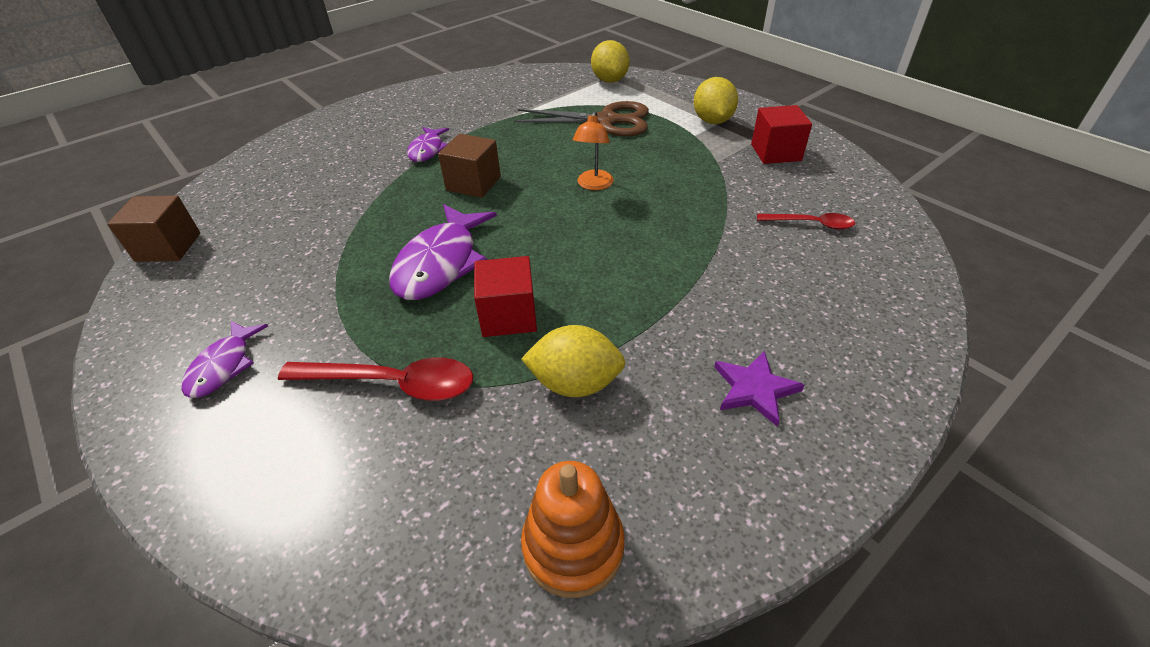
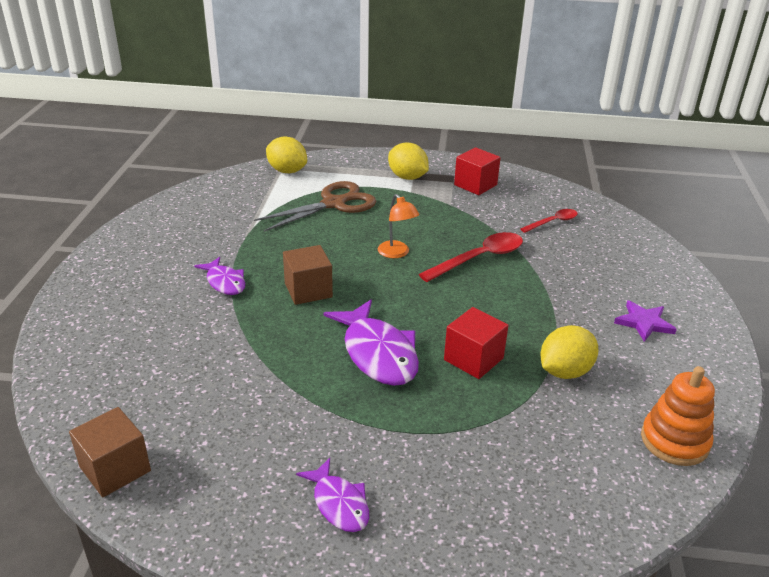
camera: 45 degrees left, 10 degrees down
red spoon [278,357,473,401] -> red spoon moved to [419,232,523,282]

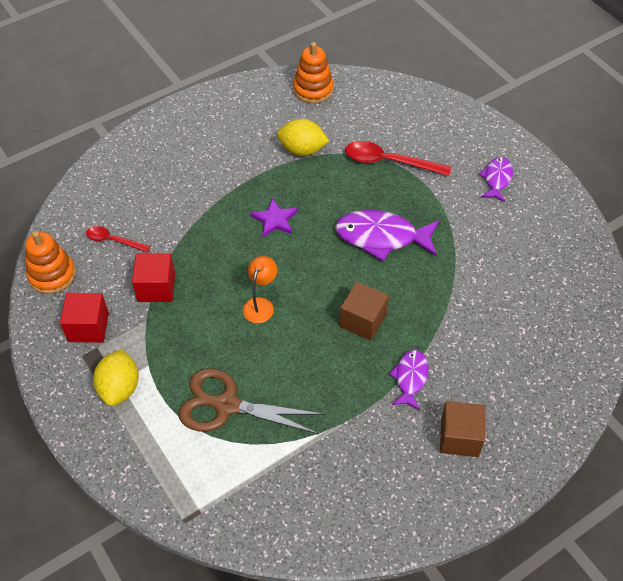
camera: 130 degrees left, 20 degrees up
brown cube [69,407,151,497] -> brown cube moved to [440,401,486,457]
yellow lemon [266,137,307,173] -> none
purple fish [323,300,419,386] -> purple fish turned 105 degrees counterclockwise [335,210,439,261]
red spoon [419,232,523,282] -> red spoon moved to [345,141,451,176]
red cube [444,307,508,379] -> red cube moved to [132,254,175,302]
purple star [614,300,677,342] -> purple star moved to [250,198,298,237]
none -> orange stacking toy [25,231,76,294]

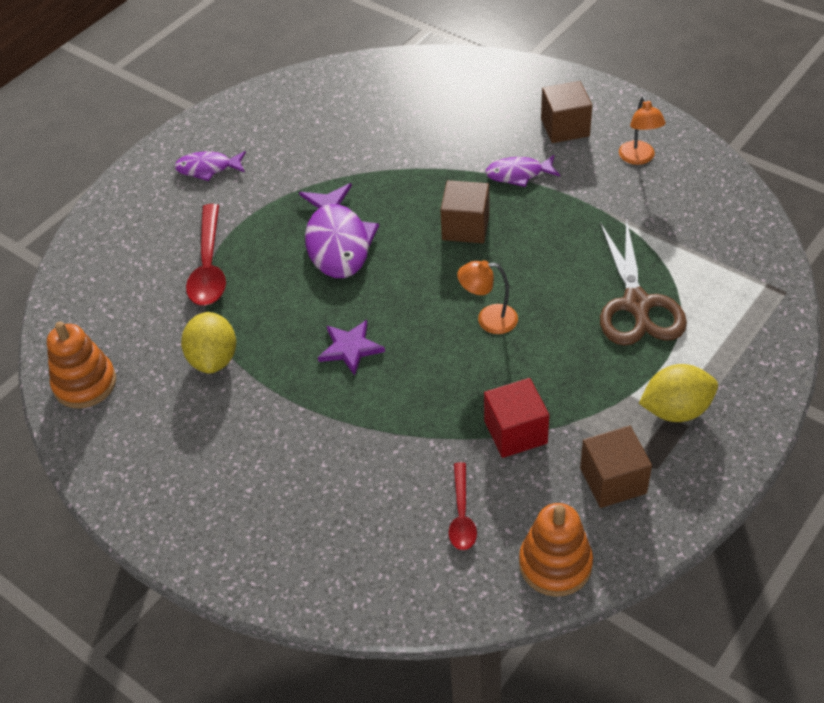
camera: 105 degrees left, 5 degrees down
red cube [60,293,109,343] -> brown cube [580,425,652,508]
none -> orange lamp [619,96,666,165]

